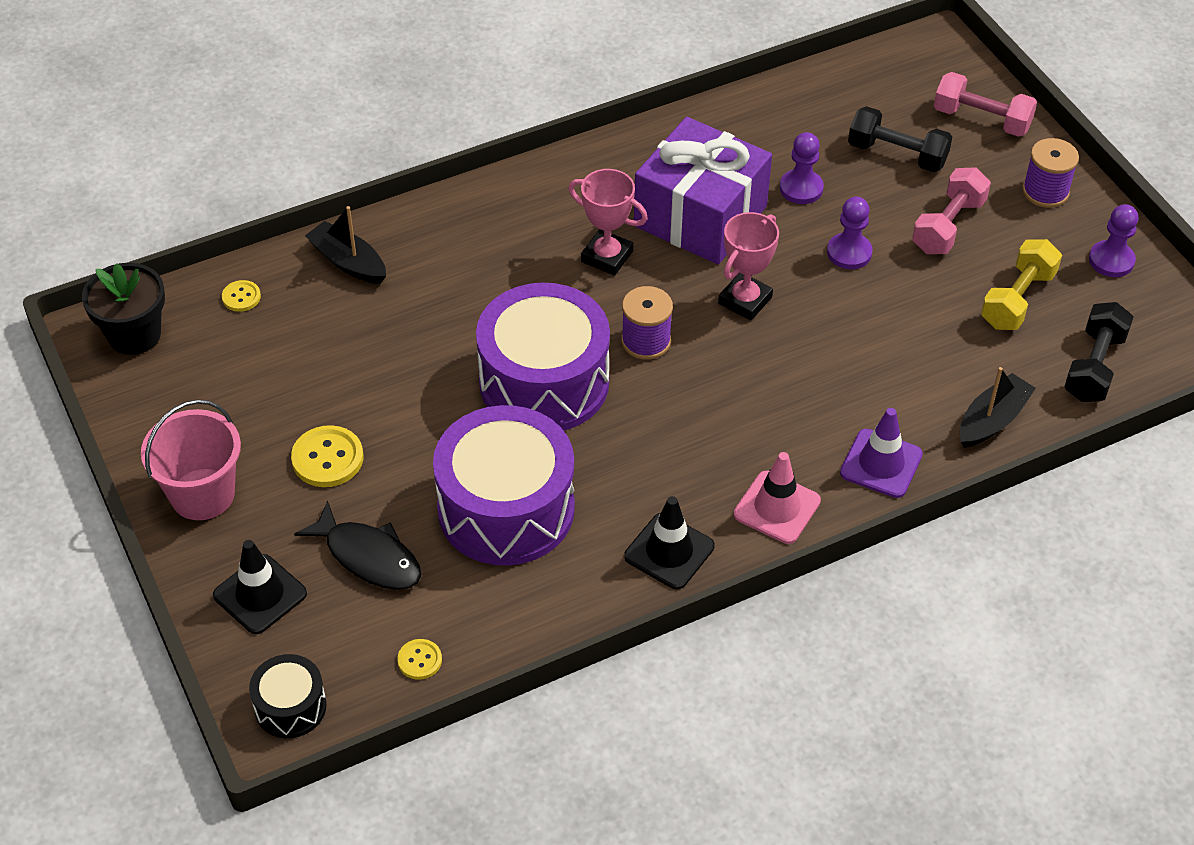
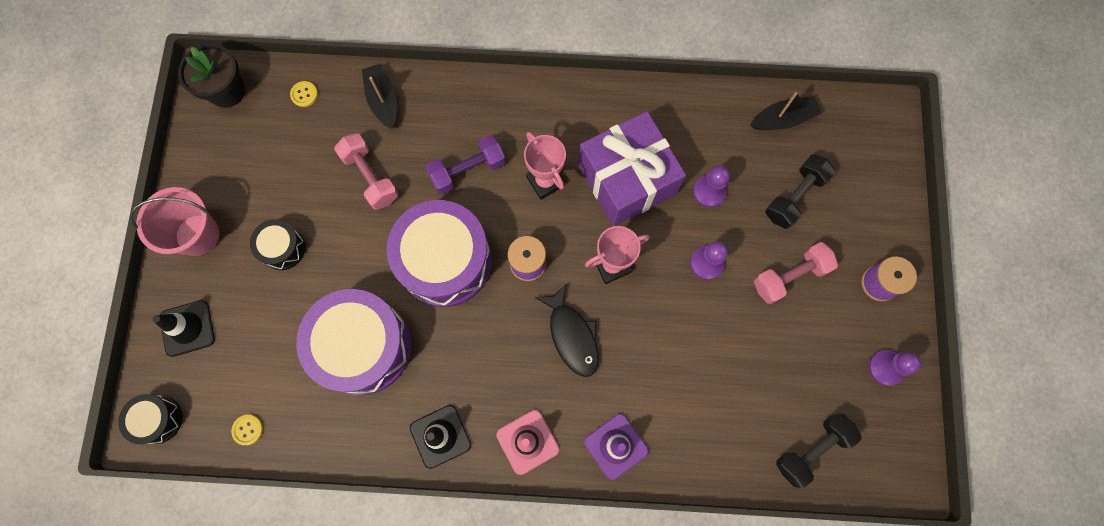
camera: 30 degrees right, 25 degrees up
yellow button [291,425,363,487] -> black drum [250,219,305,270]
black fish [294,501,421,590] -> black fish moved to [535,283,599,377]
black dumbbell [848,106,952,172] -> black dumbbell turned 75 degrees clockwise [765,154,836,229]
pink dumbbell [934,72,1037,137] -> pink dumbbell moved to [334,133,398,210]
black boat [960,367,1036,448] -> black boat moved to [750,92,822,130]
yellow dumbbell [981,239,1062,330] -> none
none -> purple dumbbell [426,135,506,194]

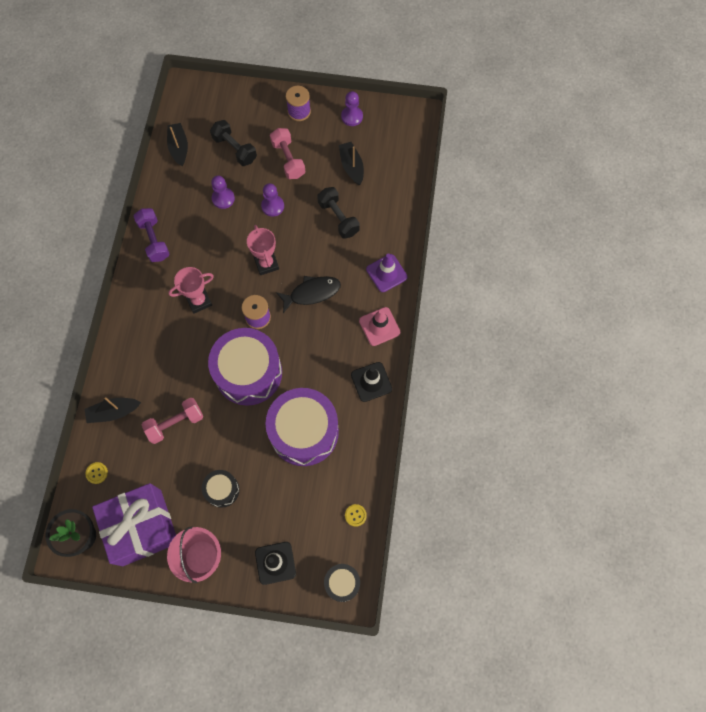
camera: 85 degrees left, 5 degrees down
purple dumbbell [426,135,506,194] -> purple dumbbell moved to [133,208,170,262]
purple gift [578,111,686,226] -> purple gift moved to [92,483,176,566]
black dumbbell [776,414,862,488] -> black dumbbell moved to [317,187,360,239]
none -> black boat [339,142,364,185]

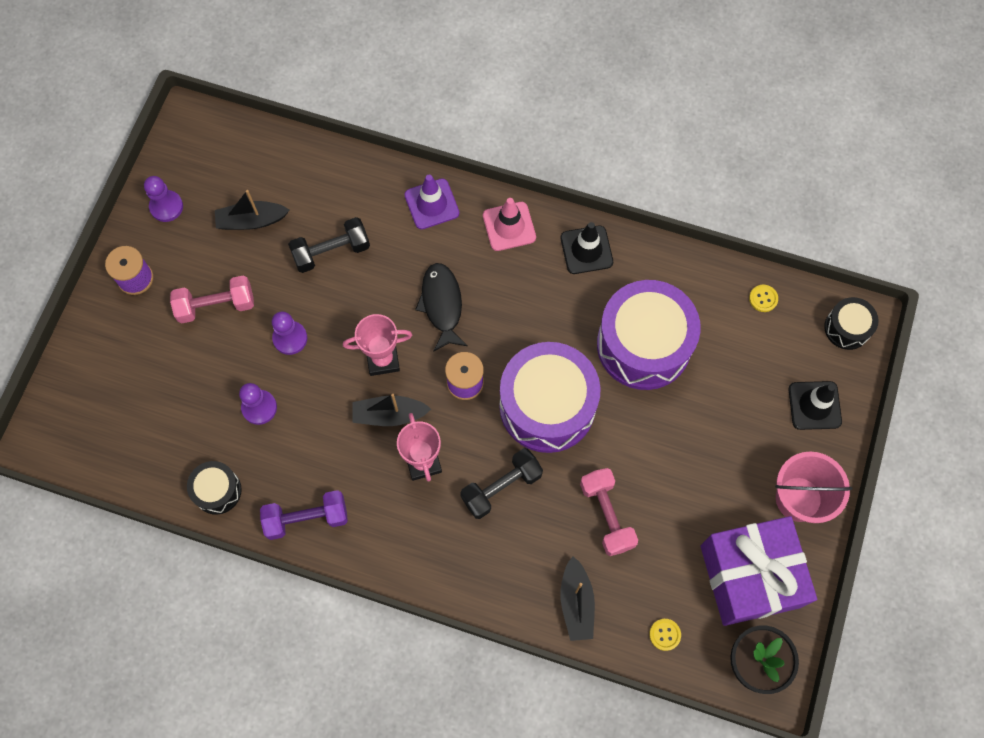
camera: 80 degrees left, 0 degrees up
black boat [167,123,188,167] -> black boat moved to [352,394,431,426]
black drum [202,470,239,508] -> black drum moved to [187,461,242,515]
black dumbbell [210,120,257,166] -> black dumbbell moved to [460,448,543,519]

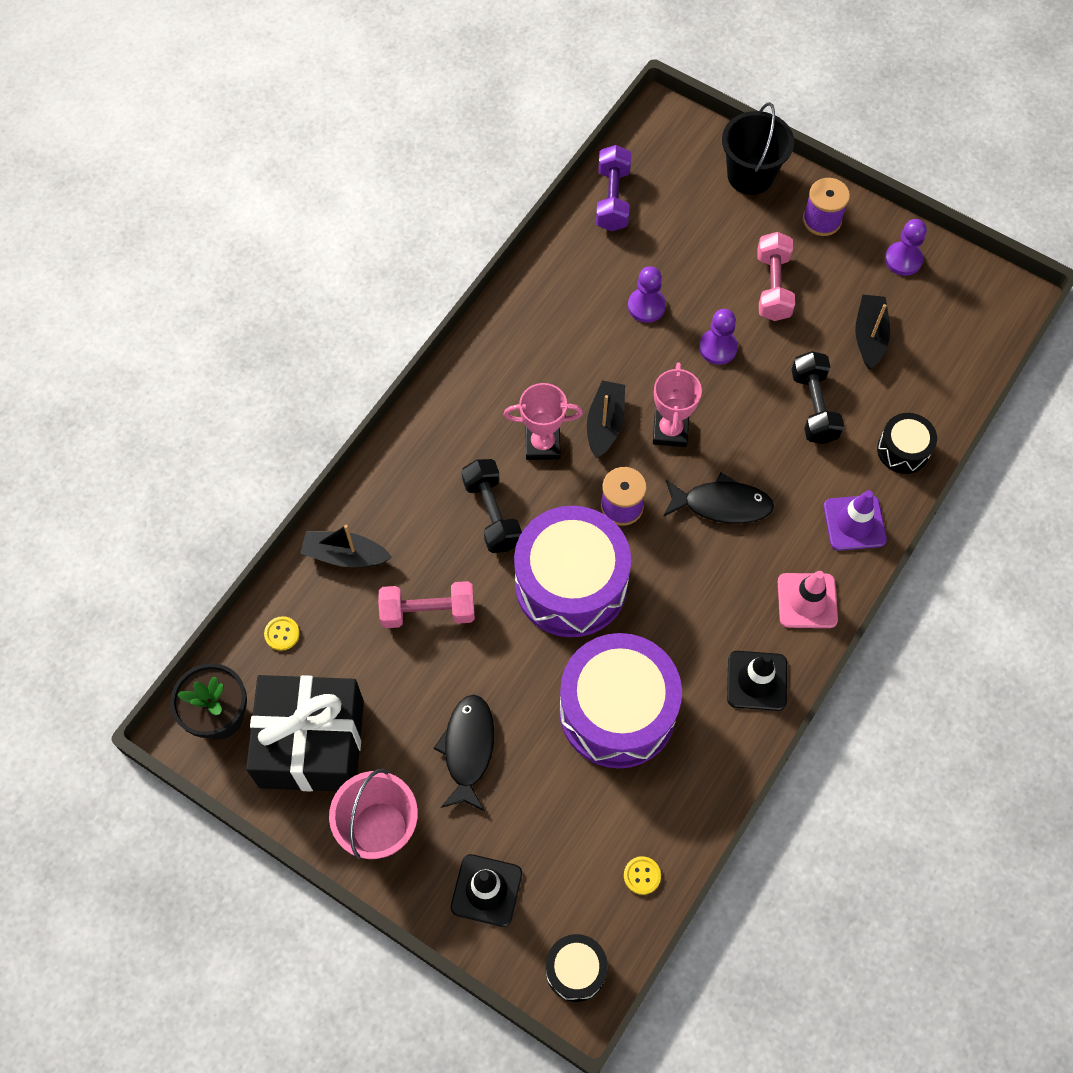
camera: 105 degrees right, 5 degrees down
black drum [187,461,242,515] -> black drum moved to [877,413,937,474]
purple dumbbell [260,490,348,540] -> purple dumbbell moved to [596,145,631,231]
purple gift [700,516,817,626] -> black gift [246,675,364,791]
none -> black fish [433,695,494,811]
none -> black bucket [722,102,794,195]

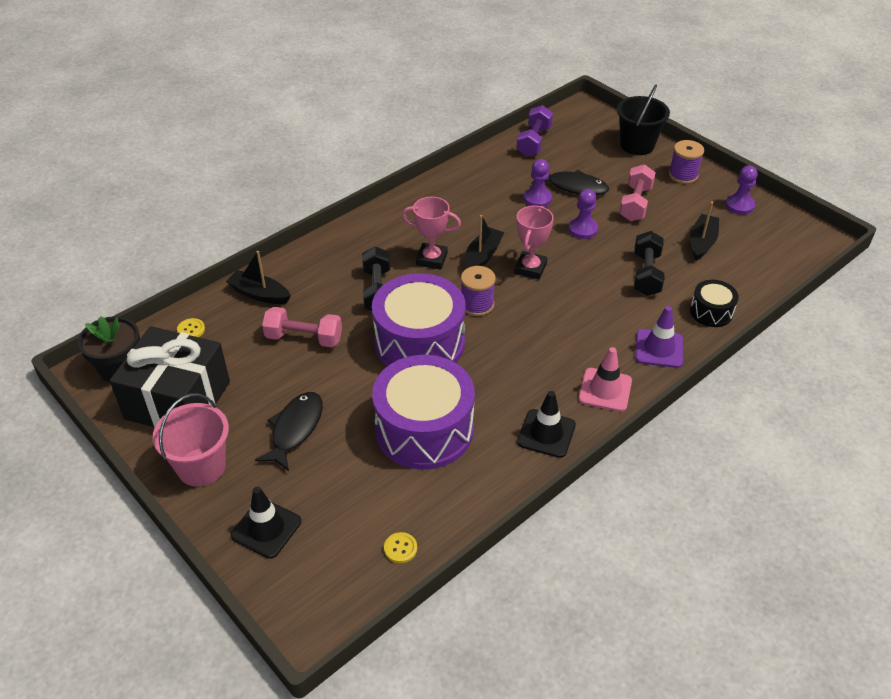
camera: 15 degrees right, 20 degrees down
black drum [546,934,608,1002] -> none
black fish [663,473,774,524] -> black fish moved to [532,170,609,195]

